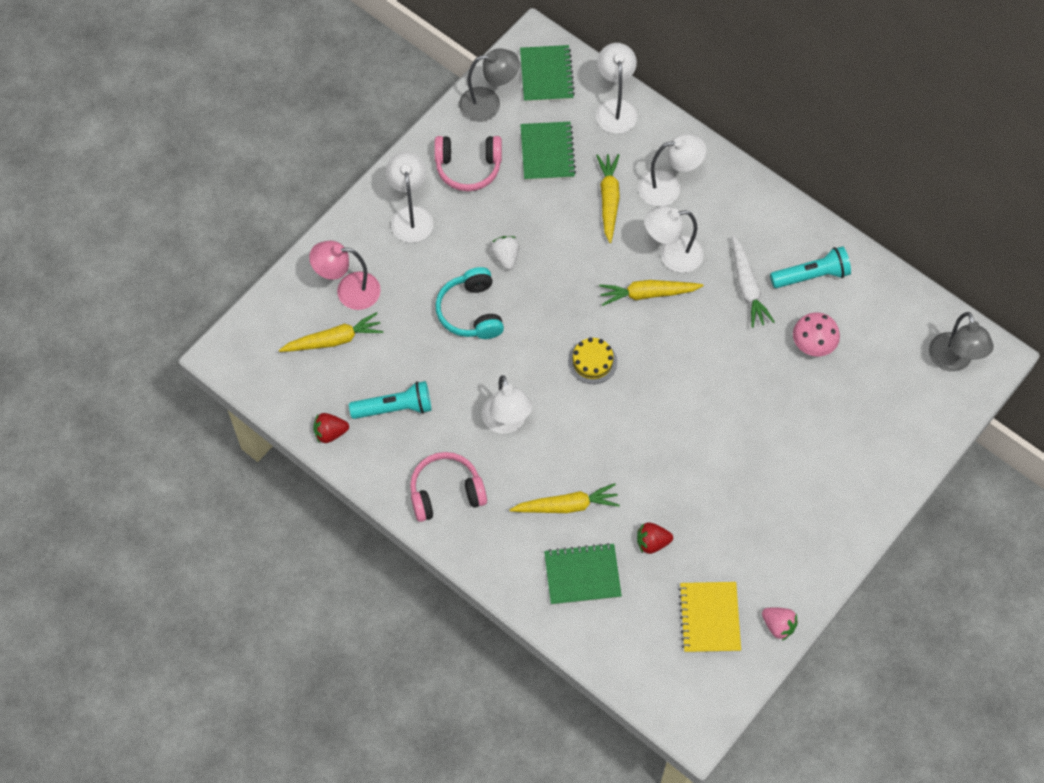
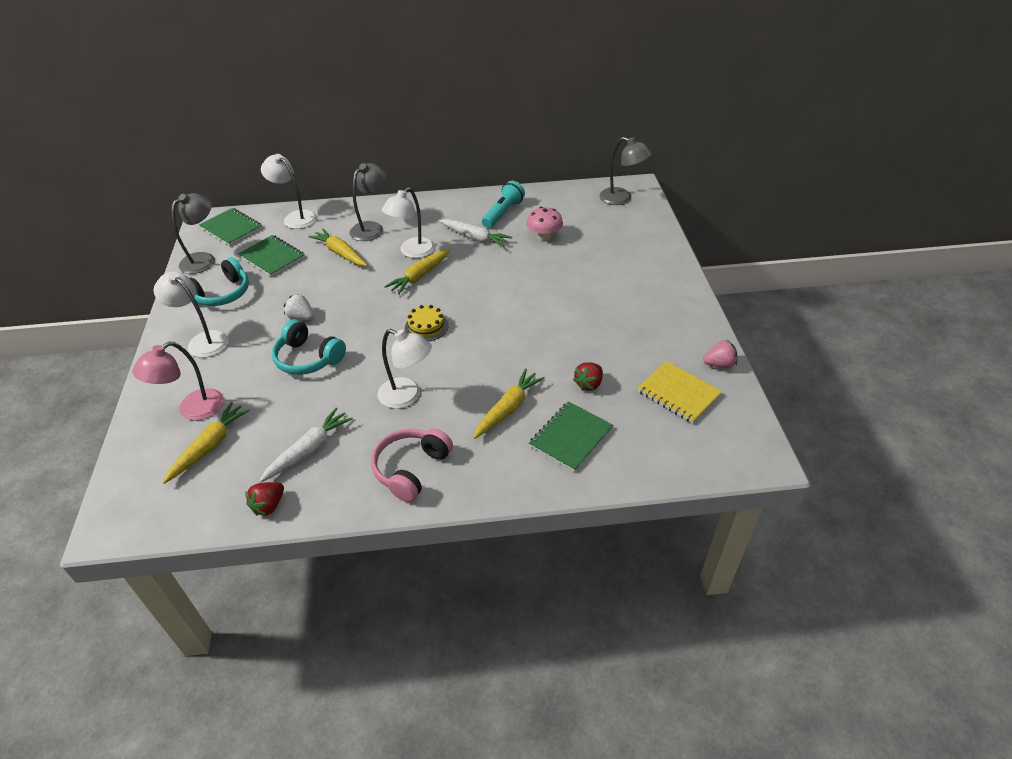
camera: 45 degrees left, 20 degrees down
turquoise flashlight [349,381,431,419] -> white carrot [259,407,353,483]
pink headphones [434,136,502,191] -> turquoise headphones [189,257,249,306]
white lamp [638,134,706,206] -> grey lamp [350,163,387,241]

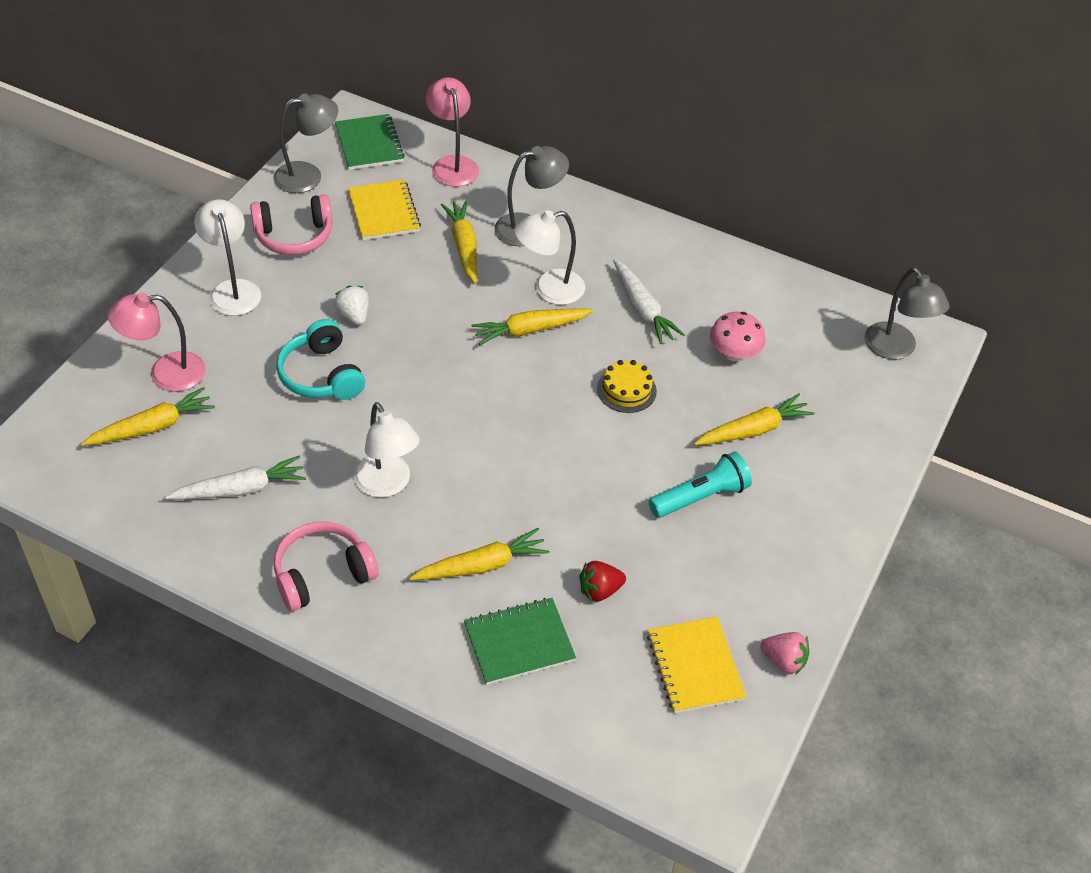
camera: 30 degrees right, 5 degrees up
turquoise headphones [189,257,249,306] -> pink headphones [250,194,332,255]
green notebook [238,235,305,277] -> yellow notebook [348,180,421,240]
red strawberry [245,482,284,516] -> none
white lamp [261,154,317,229] -> pink lamp [426,77,479,187]
yellow cake [405,305,448,341] -> yellow cake moved to [597,360,657,413]
turquoise flashlight [482,181,525,228] -> turquoise flashlight moved to [649,452,752,518]
none -> yellow carrot [694,394,815,445]

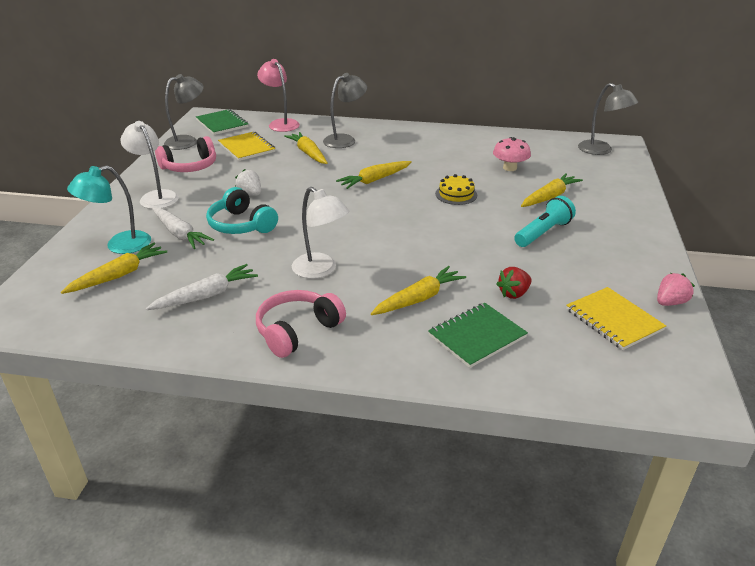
camera: 15 degrees left, 15 degrees down
pink lamp [108,293,206,392] -> turquoise lamp [67,165,151,254]
white lamp [514,210,585,305] -> none
white carrot [613,259,685,344] -> white carrot moved to [152,207,214,249]
pink strawberry [760,632,809,674] -> pink strawberry turned 45 degrees counterclockwise [657,273,695,306]

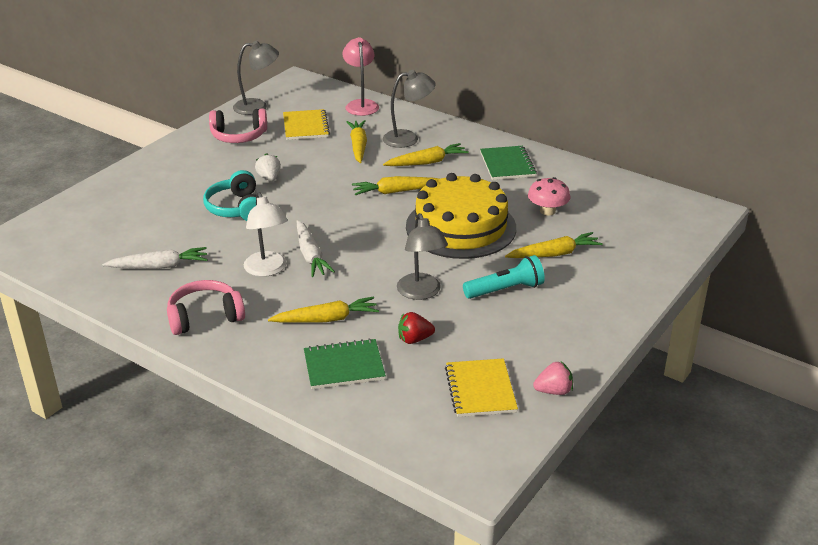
camera: 25 degrees right, 0 degrees up
yellow carrot [61,243,167,294] -> yellow carrot moved to [383,143,469,166]
turquoise lamp [67,165,151,254] -> none
white lamp [120,121,179,209] -> none
white carrot [152,207,214,249] -> white carrot moved to [297,220,335,277]
green notebook [196,109,248,135] -> green notebook moved to [480,146,537,180]
yellow cake [435,174,477,205] -> yellow cake [406,173,516,259], size x2.43
grey lamp [578,83,638,155] -> grey lamp moved to [397,213,448,300]

